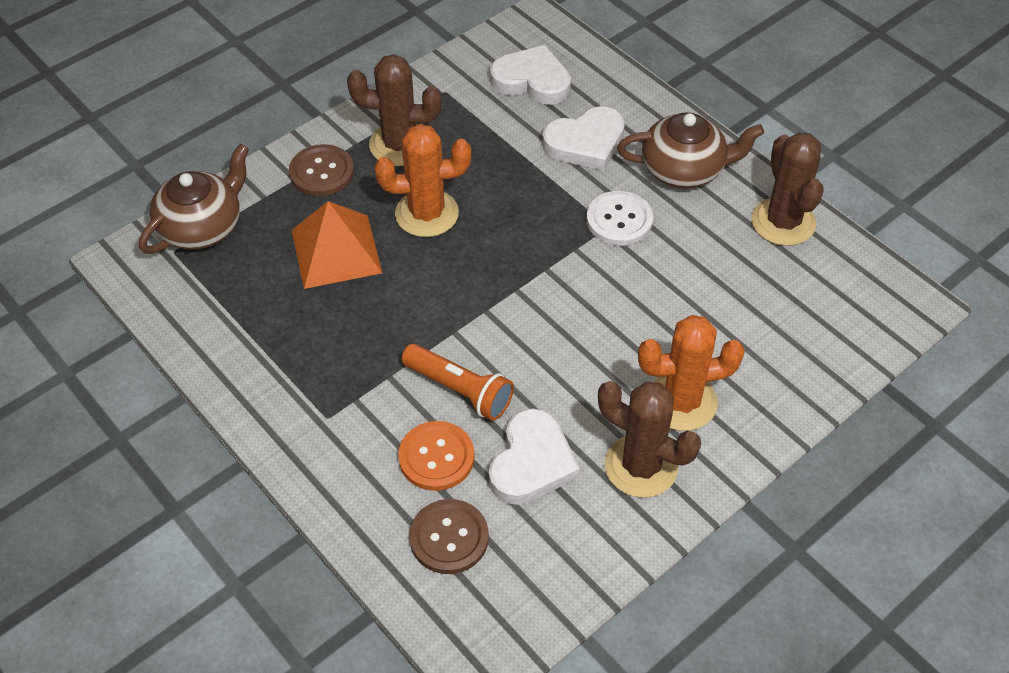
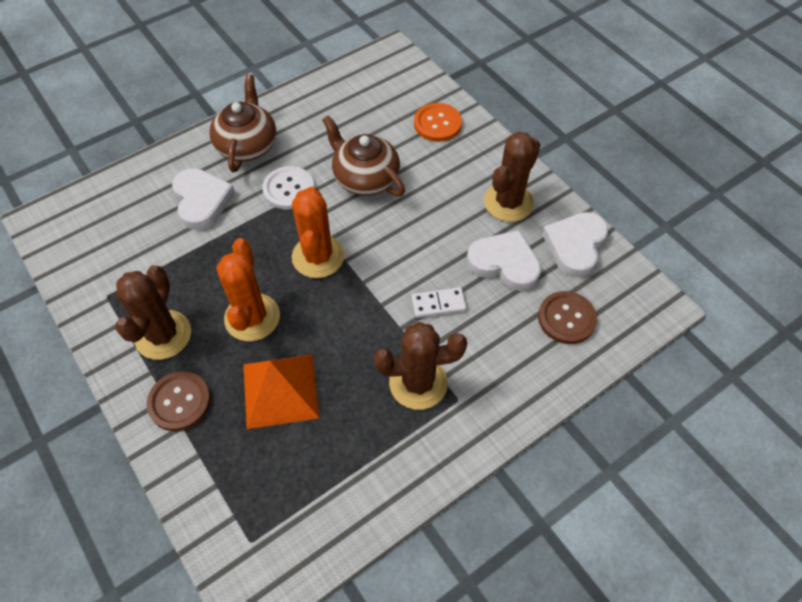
camera: 85 degrees left, 5 degrees up
brown teapot [139,144,249,254] -> brown teapot moved to [322,115,405,197]
orange button [398,421,474,491] -> orange button moved to [414,103,462,142]
orange flashlight [401,344,514,421] -> white domino [411,287,466,318]
white heart [490,45,571,105] -> white heart moved to [542,212,608,277]
orange cactus [638,315,745,431] -> orange cactus moved to [292,187,345,278]
brown cactus [751,132,824,246] -> brown cactus moved to [374,322,467,410]

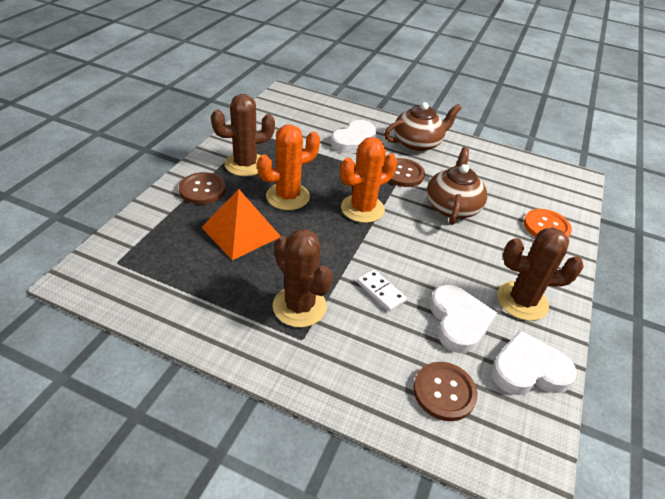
camera: 55 degrees right, 15 degrees down
white button [262,166,314,210] -> brown button [389,158,425,187]

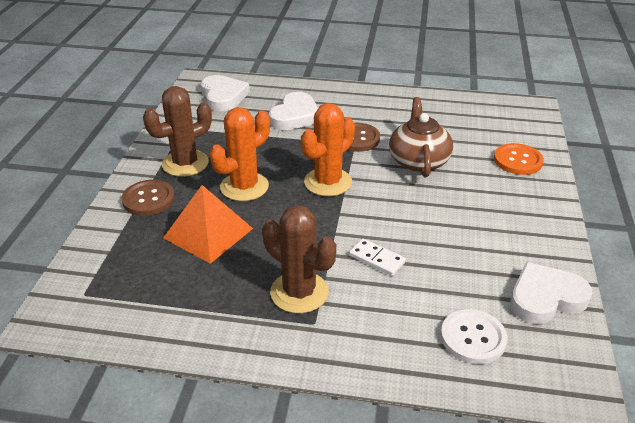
camera: 10 degrees left, 5 degrees down
brown teapot [384,102,462,152] -> none
brown button [413,362,478,421] -> white button [441,309,507,364]
white heart [430,285,497,354] -> white heart moved to [201,75,250,112]
brown cactus [497,227,584,321] -> none

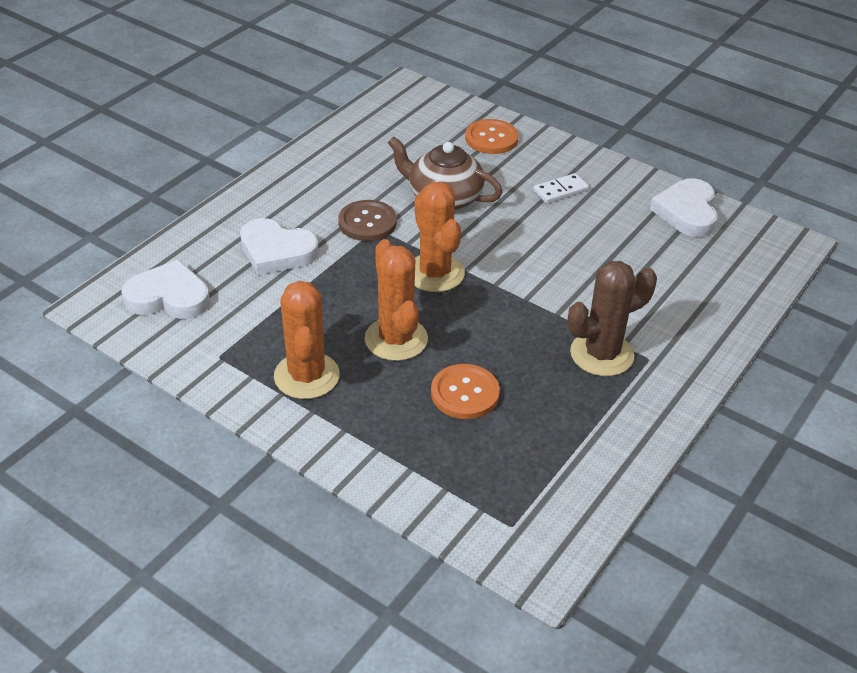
camera: 65 degrees left, 5 degrees up
brown button [121,180,175,216] -> none
brown cactus [143,86,212,177] -> orange cactus [274,281,340,399]
orange pyramid [163,185,253,264] -> orange button [431,364,500,419]
white heart [269,92,318,130] -> white heart turned 150 degrees clockwise [240,218,319,275]
white domino [349,239,406,276] -> white domino moved to [533,173,589,203]
white button [441,309,507,364] -> none

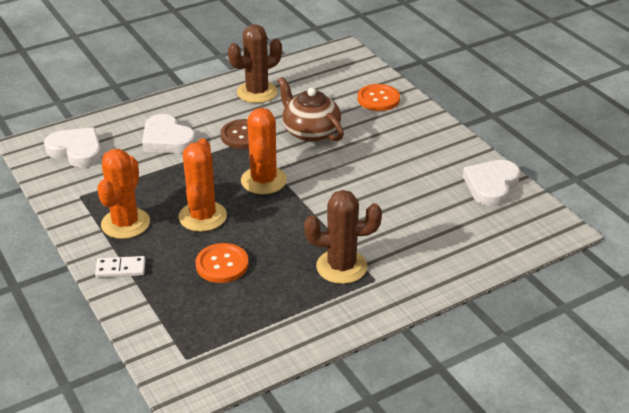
camera: 25 degrees right, 5 degrees down
white domino [533,173,589,203] -> white domino moved to [95,256,146,278]
none -> brown cactus [228,24,282,103]

